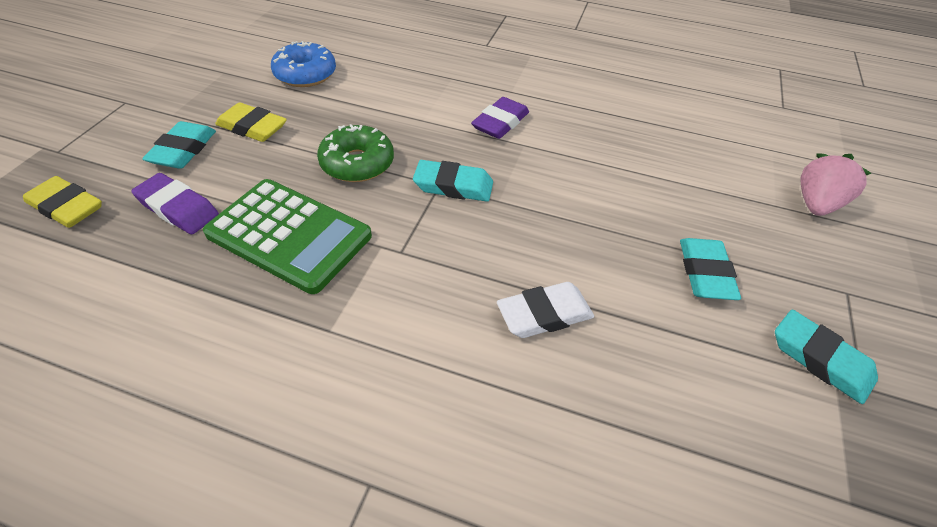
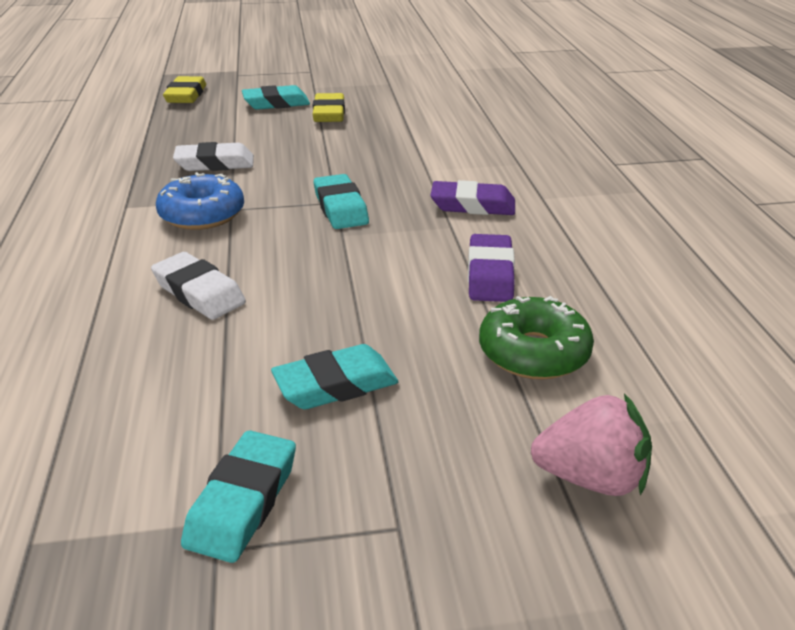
camera: 65 degrees right, 15 degrees down
purple eraser [131,173,219,234] -> purple eraser moved to [468,234,515,302]
green calculator [203,179,372,294] -> white eraser [173,142,254,171]
blue donut [271,41,336,87] -> blue donut moved to [156,172,244,230]
green donut [317,124,394,182] -> green donut moved to [479,296,594,380]

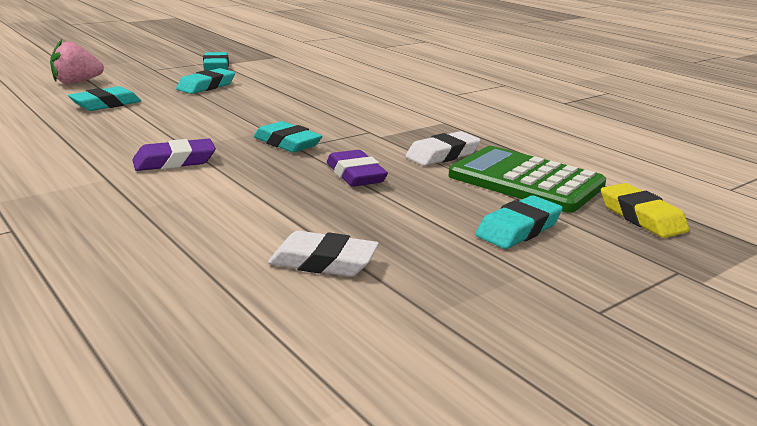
camera: 150 degrees right, 10 degrees down
white eraser [151,252,246,320] -> white eraser moved to [268,231,379,277]
blue donut [156,172,244,230] -> none
yellow eraser [313,93,345,122] -> none
purple eraser [468,234,515,302] -> purple eraser moved to [327,150,388,187]
green donut [479,296,594,380] -> turquoise eraser [68,86,141,111]
none -> green calculator [449,146,606,213]

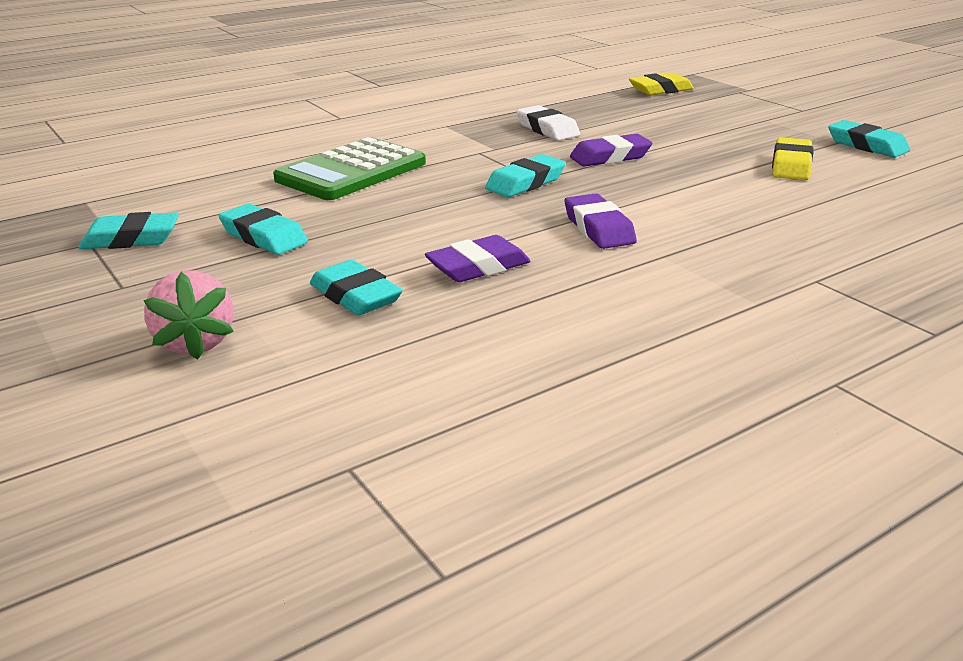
camera: 85 degrees left, 5 degrees up
white eraser [268,231,379,277] -> yellow eraser [772,137,813,180]
green calculator [449,146,606,213] -> green calculator moved to [273,137,426,200]
turquoise eraser [475,195,563,249] -> turquoise eraser moved to [828,120,910,158]
none -> purple eraser [425,235,530,282]

